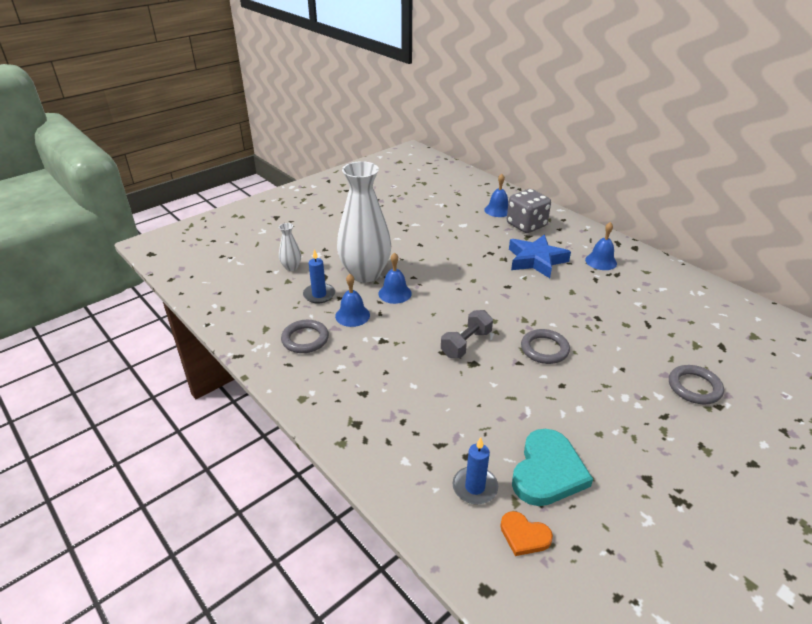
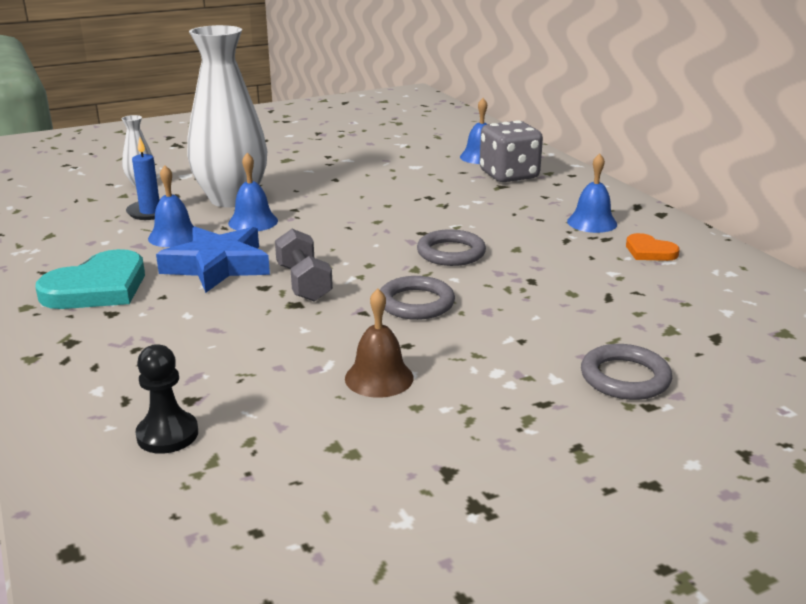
camera: 15 degrees right, 10 degrees down
grey ring [281,320,329,353] -> grey ring moved to [417,229,486,266]
grey dumbbell [441,310,493,358] -> grey dumbbell turned 75 degrees counterclockwise [275,229,333,302]
blue candle [453,437,498,504] -> black pawn [136,344,198,454]
orange heart [500,511,553,556] -> orange heart moved to [626,233,680,261]
blue star [509,235,571,278] -> blue star moved to [156,226,270,293]
turquoise heart [512,429,593,506] -> turquoise heart moved to [35,249,145,309]
none -> brown bell [345,289,413,398]

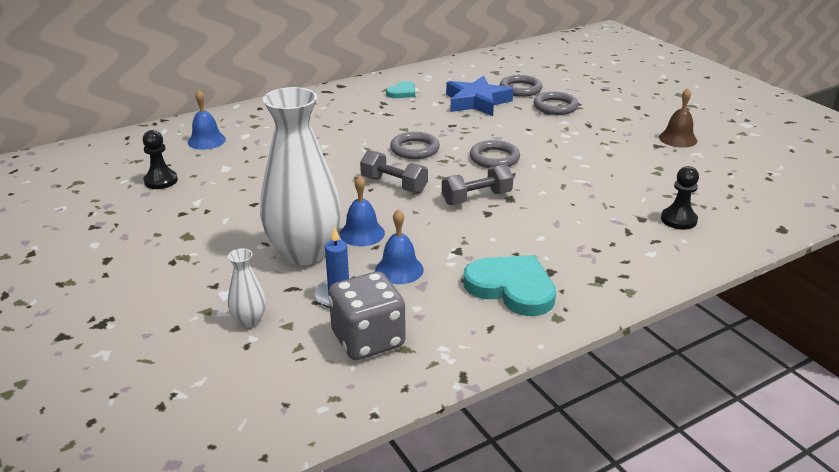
camera: 95 degrees left, 5 degrees up
blue star [156,226,270,293] -> blue star moved to [446,76,513,116]
brown bell [345,289,413,398] -> brown bell moved to [659,88,697,148]
grey dice [480,120,543,182] -> grey dice moved to [329,271,406,360]
blue bell [567,153,617,233] -> none
orange heart [626,233,680,261] -> turquoise heart [386,81,415,98]
none -> black pawn [143,130,178,189]
none -> grey dumbbell [360,150,428,193]
none -> grey ring [500,75,543,97]

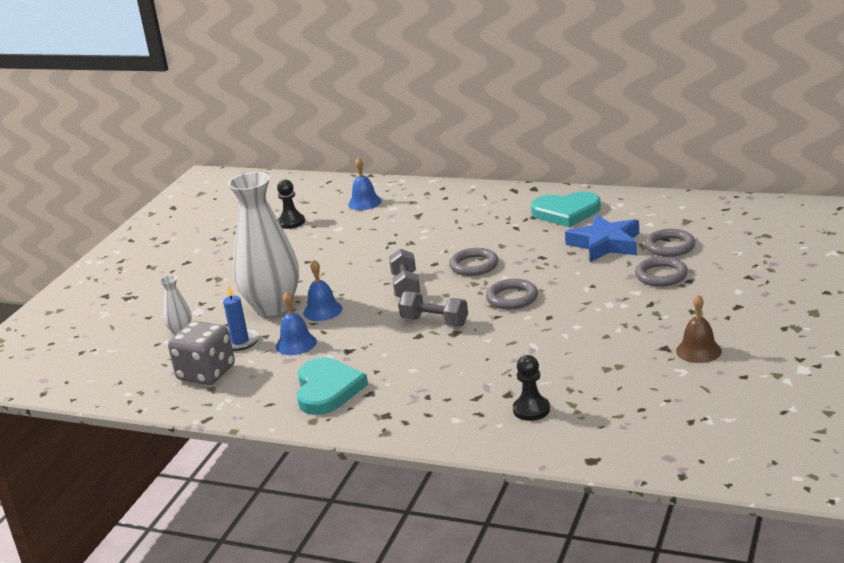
camera: 55 degrees right, 5 degrees down
turquoise heart [386,81,415,98] -> turquoise heart [531,192,601,227], size x1.86

